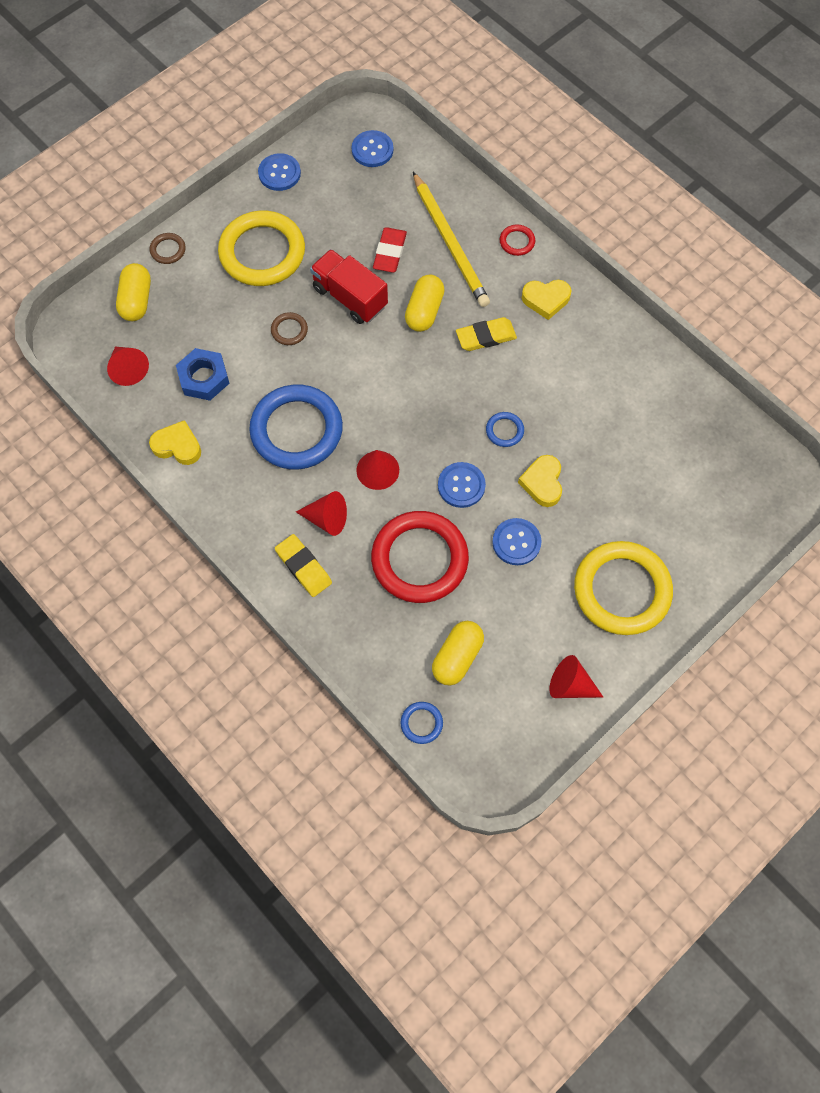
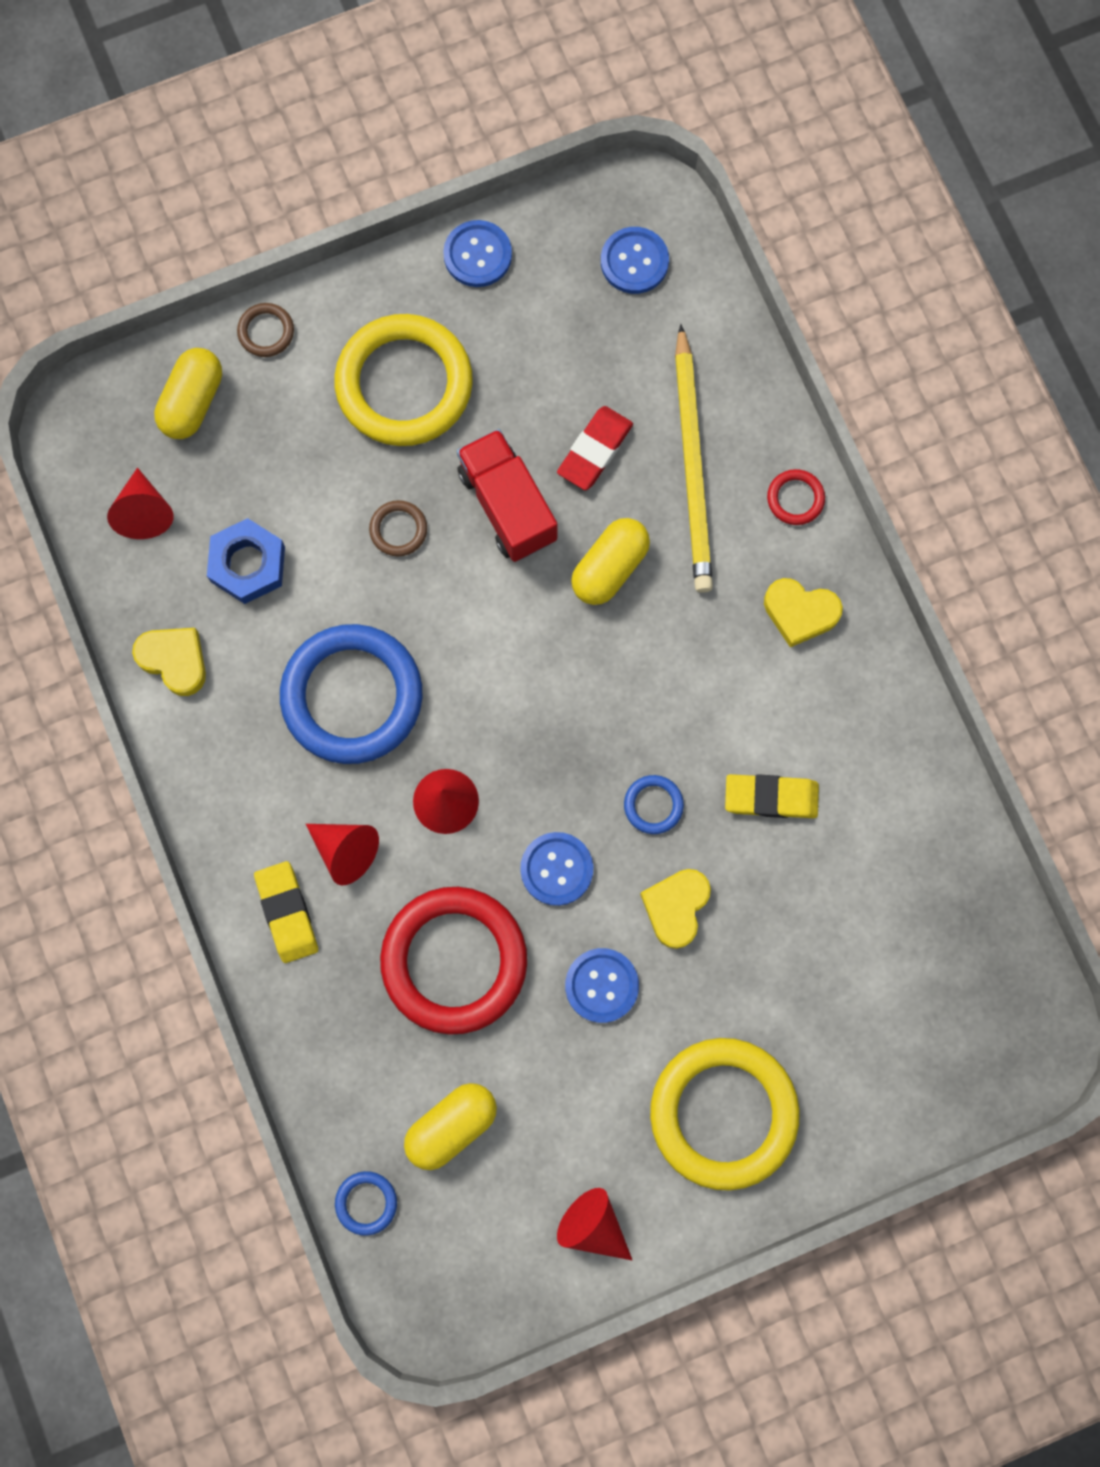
camera: 20 degrees right, 10 degrees up
yellow eraser [456,317,517,351] -> yellow eraser moved to [725,774,819,818]

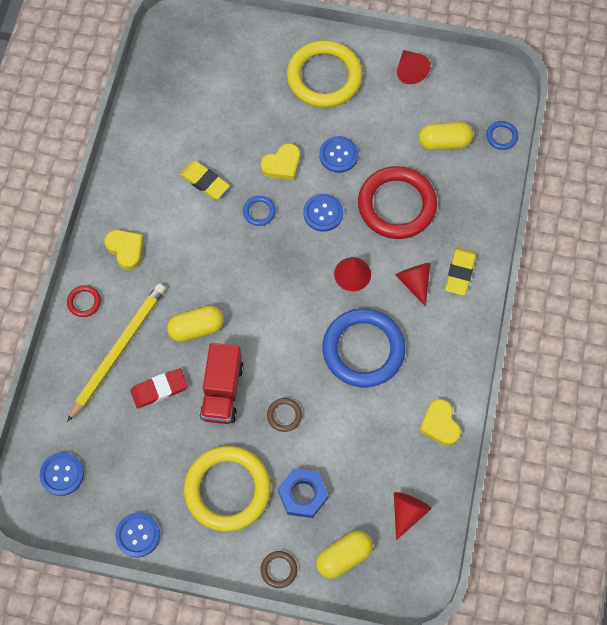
camera: 145 degrees left, 10 degrees down
blue nut [207,518,285,604] -> blue nut moved to [278,469,329,518]

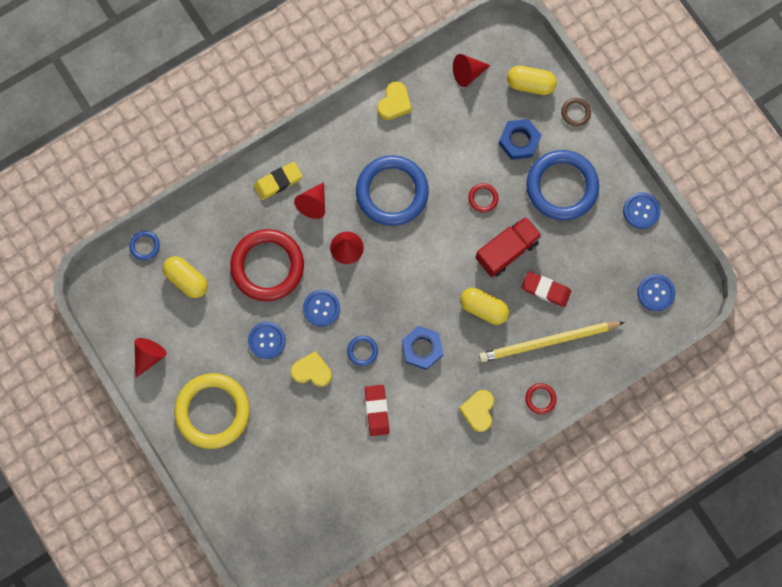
camera: 135 degrees left, 10 degrees up
yellow eraser [180,161,230,199] -> red eraser [365,385,390,436]
yellow ring [184,446,271,532] -> blue ring [526,150,599,220]
brown ring [267,398,302,432] -> red ring [468,183,499,213]
none -> blue nut [402,326,443,370]

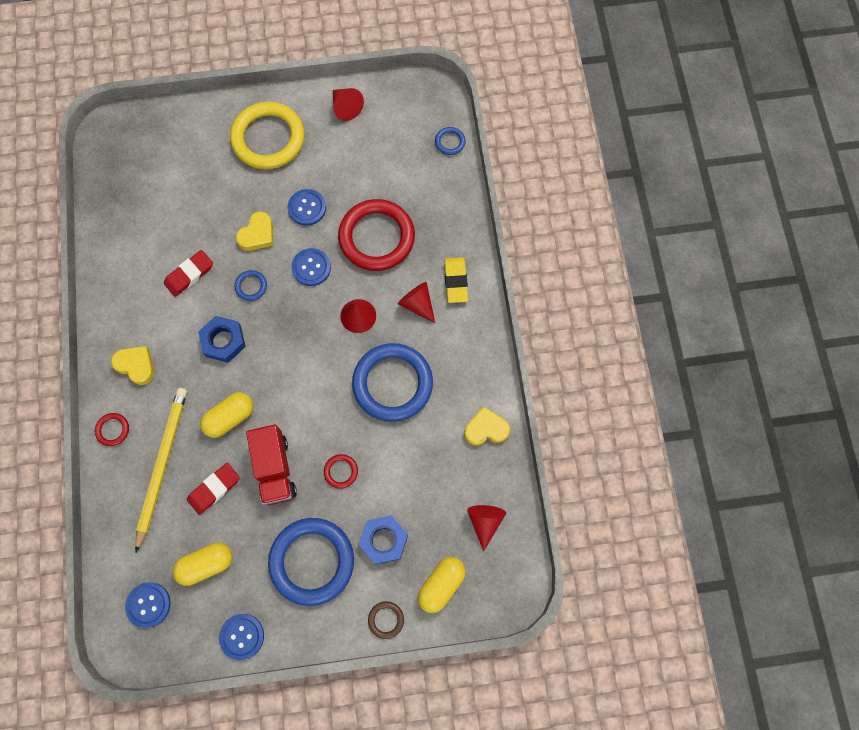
camera: 115 degrees right, 5 degrees down
yellow capsule [163,256,208,298] -> yellow capsule moved to [173,543,232,586]
red eraser [365,385,390,436] -> red eraser turned 60 degrees counterclockwise [164,250,213,297]
yellow heart [377,82,412,120] -> yellow heart turned 120 degrees clockwise [464,406,510,446]

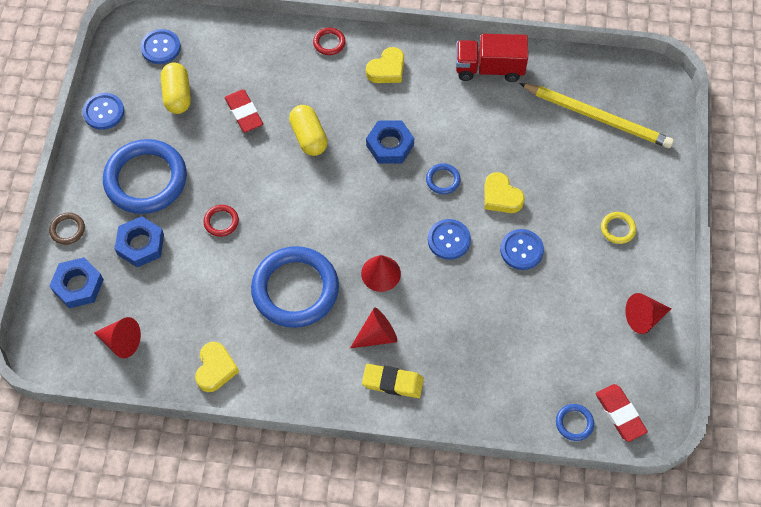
camera: 105 degrees right, 10 degrees down
yellow pencil [135,388,187,553] -> yellow pencil moved to [519,83,674,148]
red eraser [164,250,213,297] -> red eraser moved to [596,384,648,442]
yellow ring [230,102,304,169] -> yellow ring [601,212,636,244], size x0.42
red truck [246,424,297,505] -> red truck moved to [456,34,528,82]
red ring [338,199,415,271] -> none
yellow capsule [418,557,466,613] -> blue nut [49,257,104,308]

